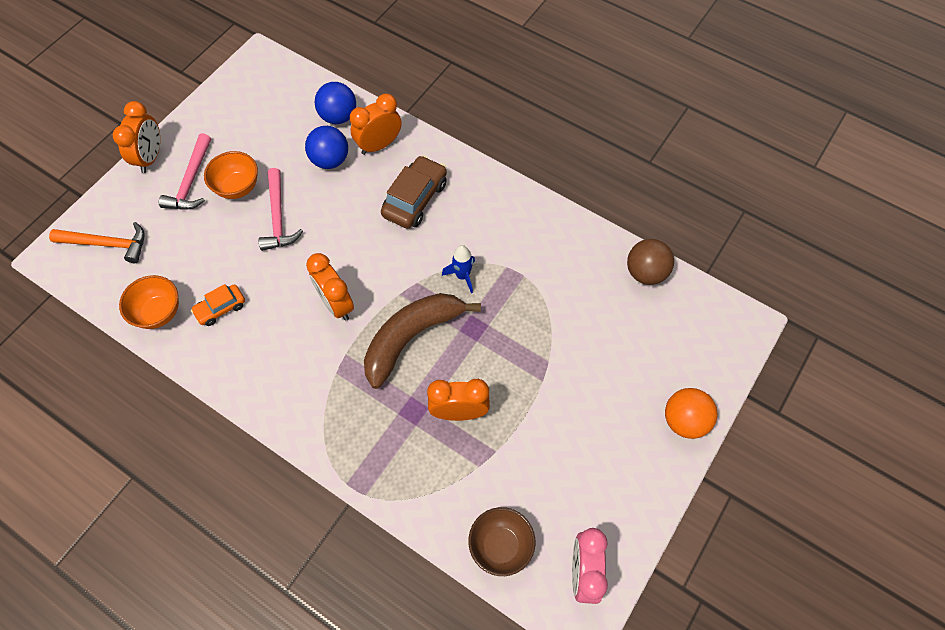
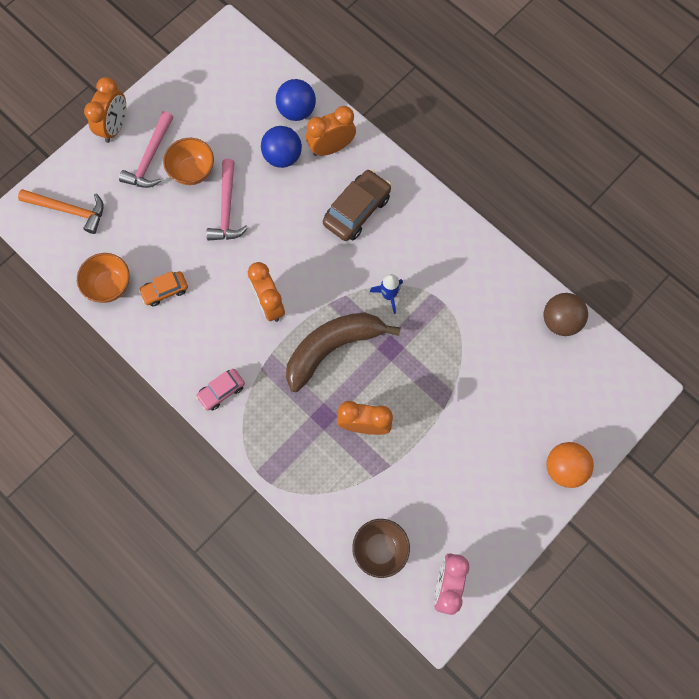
camera: 10 degrees right, 10 degrees up
none -> pink car [196,369,245,411]

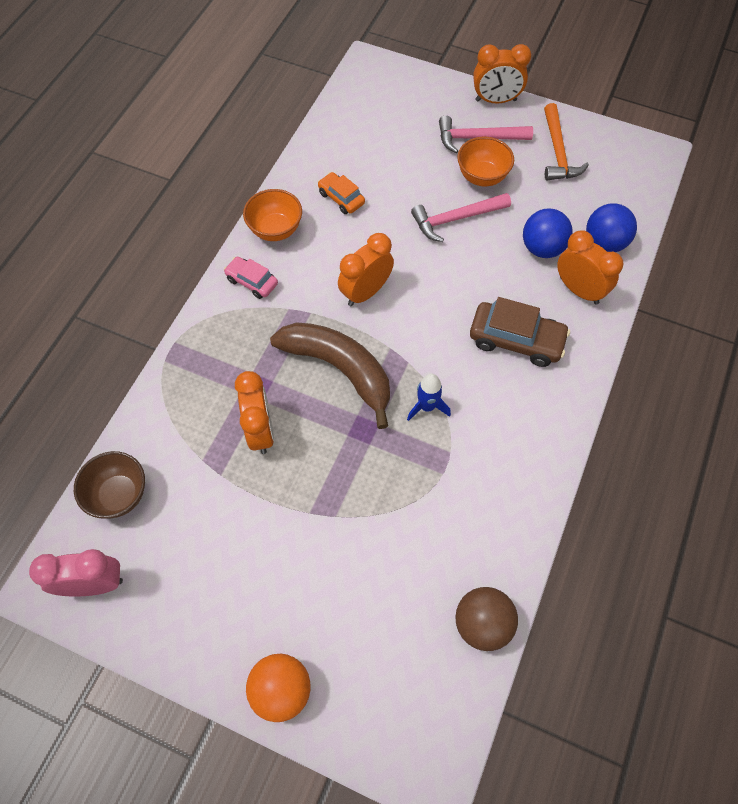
camera: 70 degrees right, 10 degrees down
orange hammer [18,189,104,234] -> orange hammer moved to [544,103,589,180]
orange bowl [77,253,130,303] -> orange bowl moved to [243,189,302,241]

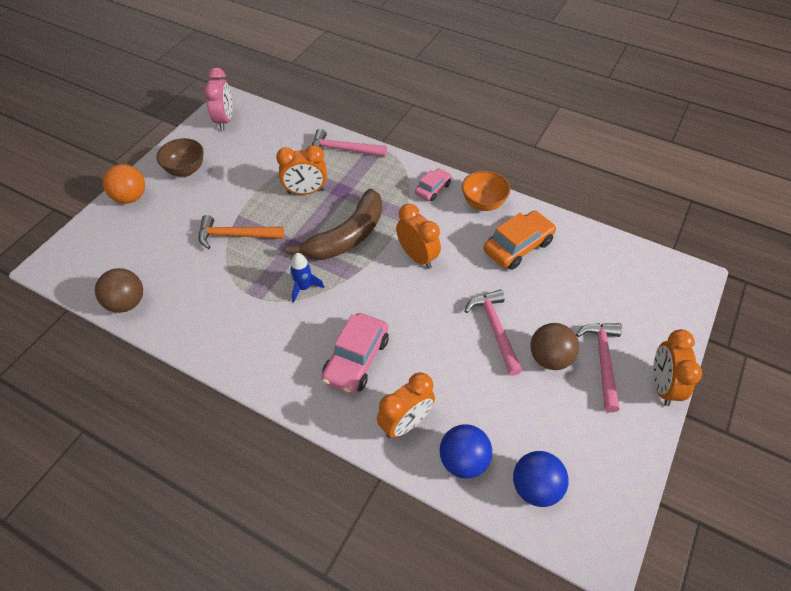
camera: 95 degrees right, 10 degrees down
brown bowl [74,451,145,519] -> brown bowl moved to [156,138,204,177]
orange car [318,172,365,214] -> orange car [484,211,556,270], size x1.68
orange bowl [457,137,514,186] -> brown ball [531,323,579,370]
brown car [470,297,570,367] -> pink car [321,313,389,394]
blue ball [523,208,573,258] -> blue ball moved to [513,451,568,507]
orange hammer [544,103,589,180] -> orange hammer moved to [199,215,284,249]
none -> pink hammer [312,129,387,157]

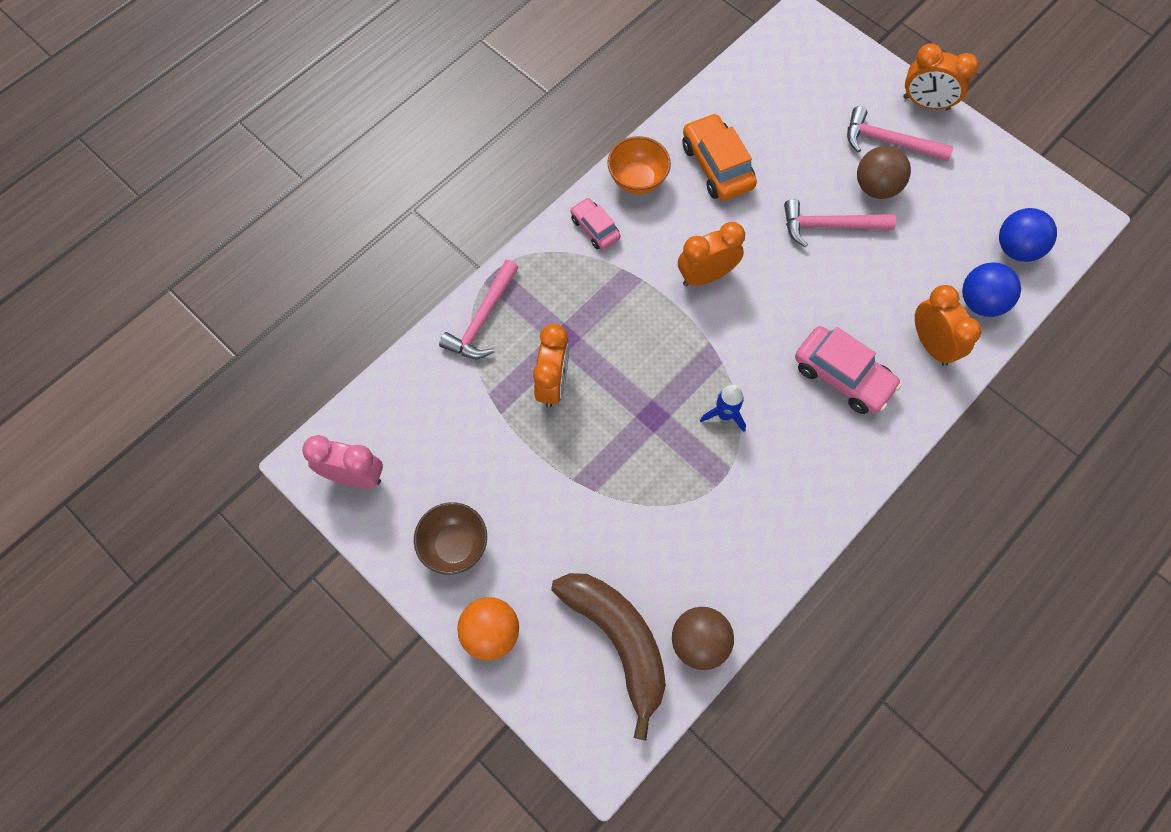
camera: 75 degrees left, 15 degrees up
orange hammer [199,215,284,249] -> none
brown banana [285,188,382,260] -> brown banana moved to [551,573,666,740]

